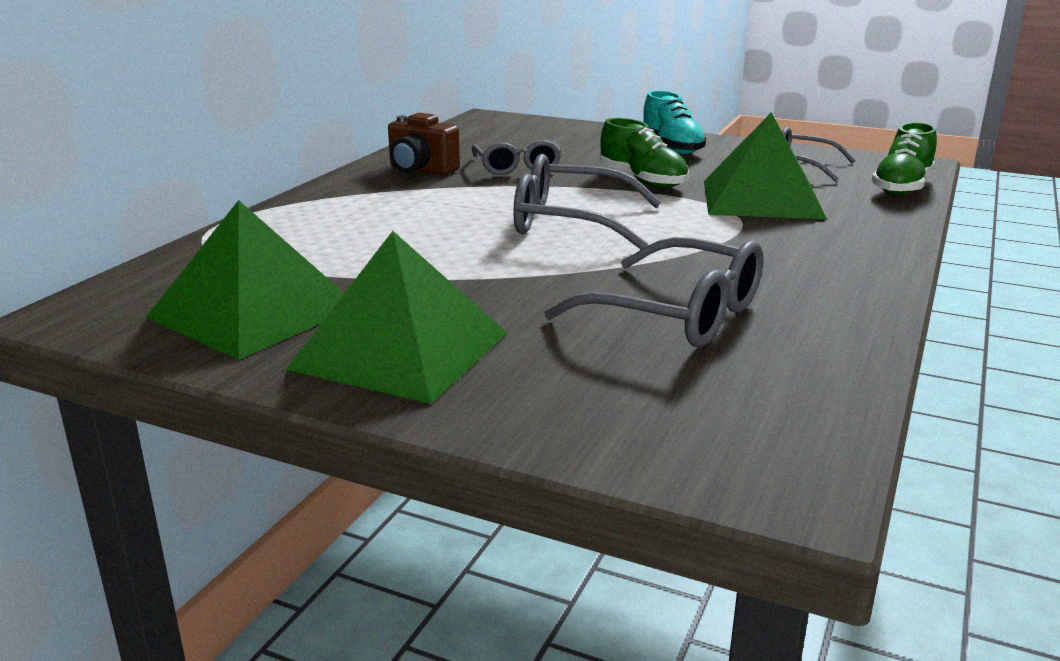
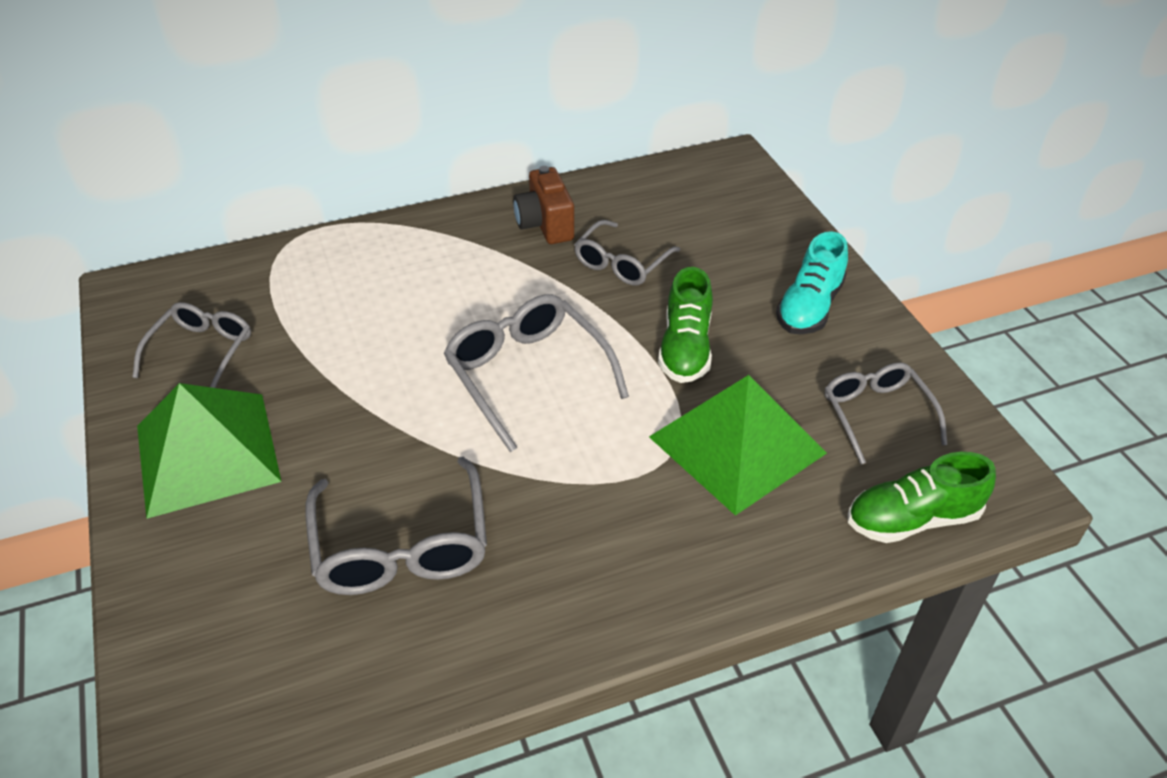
camera: 45 degrees right, 20 degrees up
green pyramid [146,200,344,360] -> grey glasses [132,302,251,388]

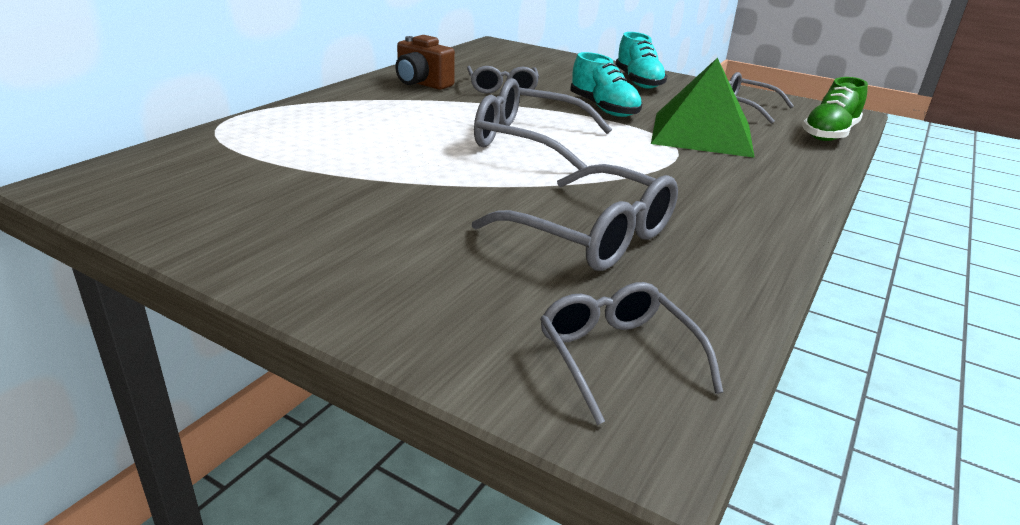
camera: 40 degrees left, 15 degrees down
grey glasses [132,302,251,388] -> grey glasses moved to [540,282,723,425]
green pyramid [137,383,281,519] -> none
green shoe [658,267,713,383] -> turquoise shoe [570,52,642,117]

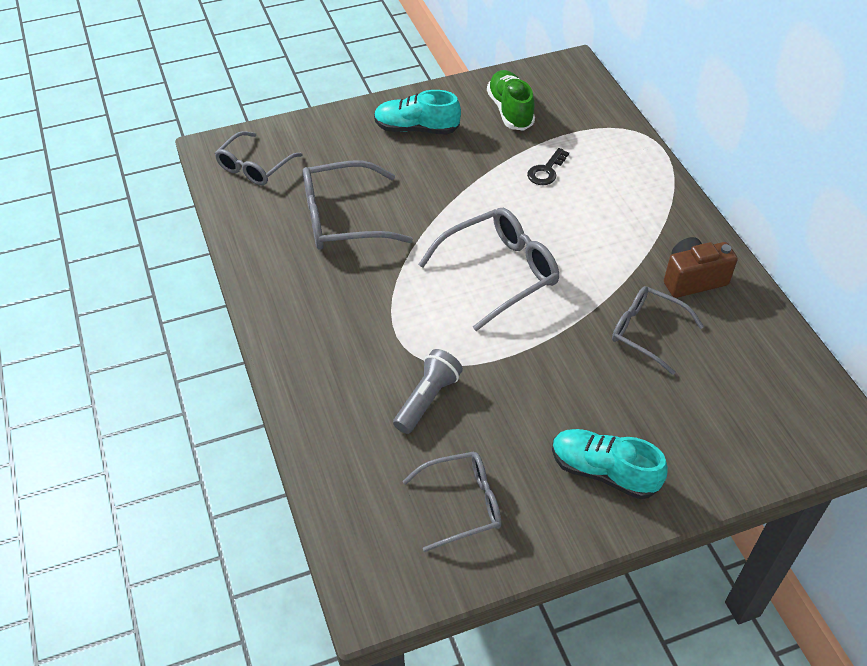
camera: 130 degrees right, 20 degrees up
grey glasses [540,282,723,425] -> grey glasses turned 105 degrees clockwise [215,131,302,185]
turquoise shoe [570,52,642,117] -> turquoise shoe moved to [374,90,461,134]
green pyramid [651,57,755,158] -> grey flashlight [393,349,463,434]
green shoe [802,77,868,141] -> green shoe moved to [487,70,535,131]
none -> black key [527,148,569,185]

